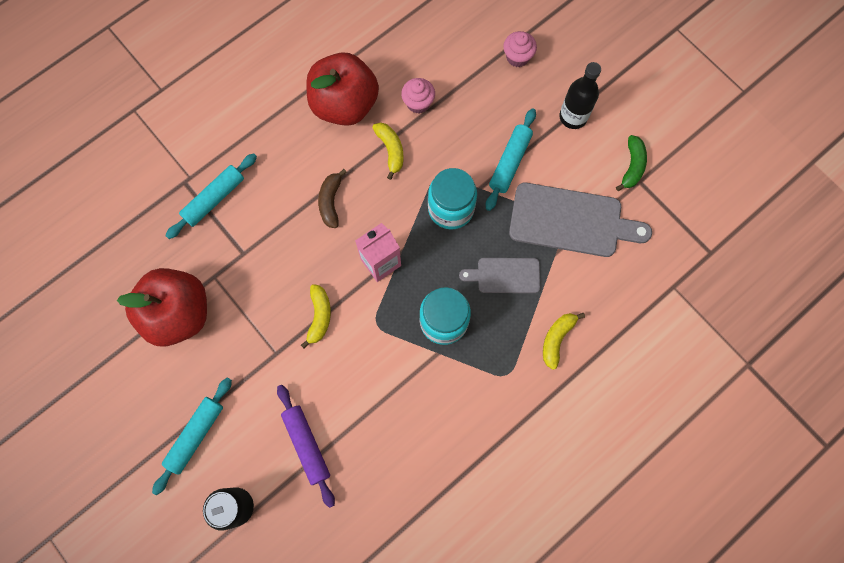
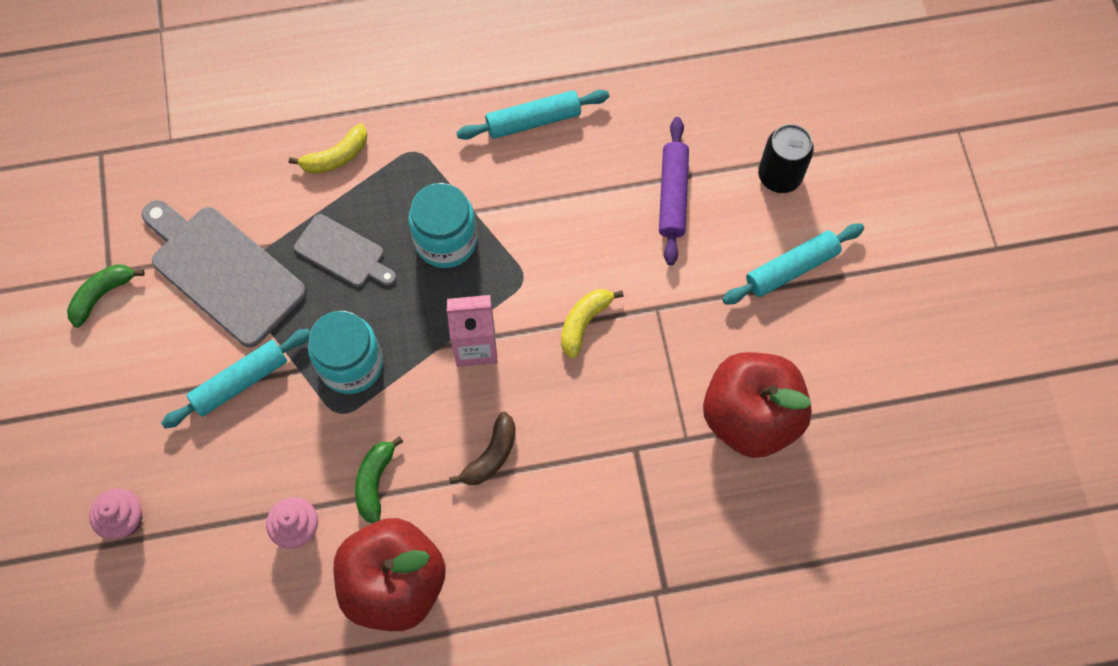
camera: 150 degrees left, 5 degrees down
turquoise rolling pin [165,153,257,239] -> turquoise rolling pin moved to [456,90,609,140]
yellow banana [372,122,403,180] -> green banana [355,436,404,523]
black bottle [559,62,601,129] -> none

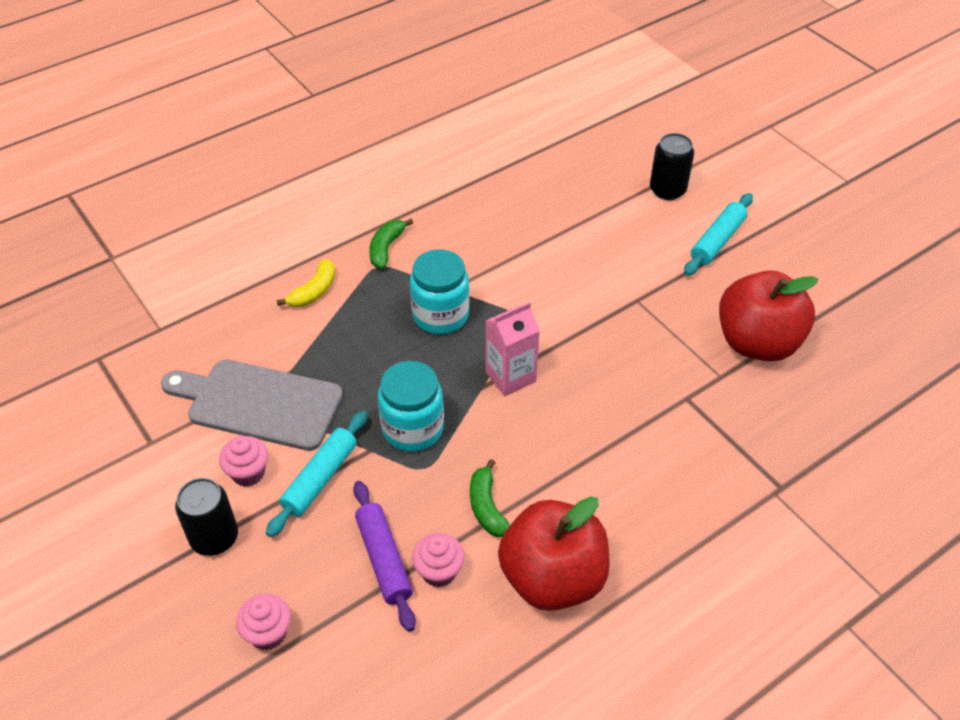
camera: 25 degrees left, 20 degrees down
green banana [67,264,145,328] -> green banana moved to [370,219,413,269]
grey cutting board [294,214,396,287] -> none
brown banana [449,412,516,485] -> none
turquoise rolling pin [456,90,609,140] -> none
yellow banana [561,289,624,358] -> none
purple rolling pin [659,117,689,265] -> purple rolling pin moved to [353,481,416,632]
none -> black can [175,478,238,556]
none -> pink cupcake [219,436,268,487]

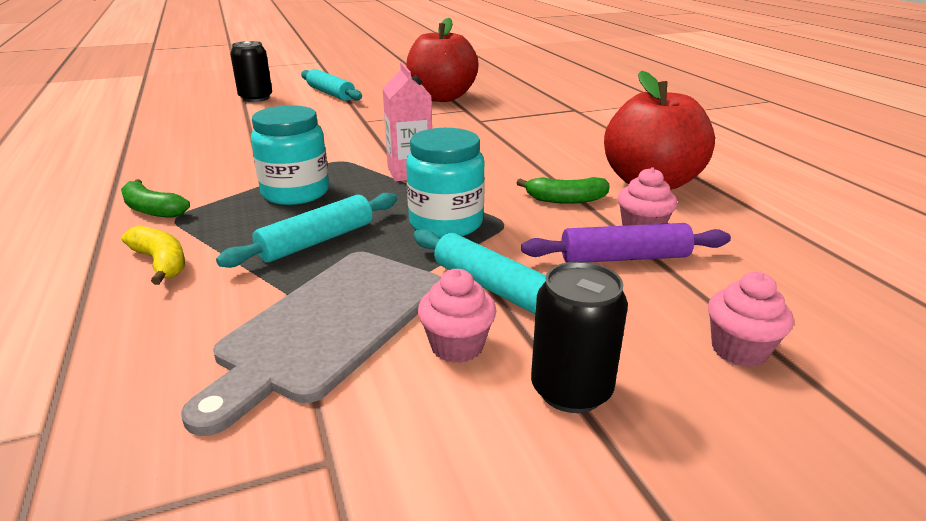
camera: 75 degrees left, 20 degrees down
none -> turquoise rolling pin [216,193,397,268]

